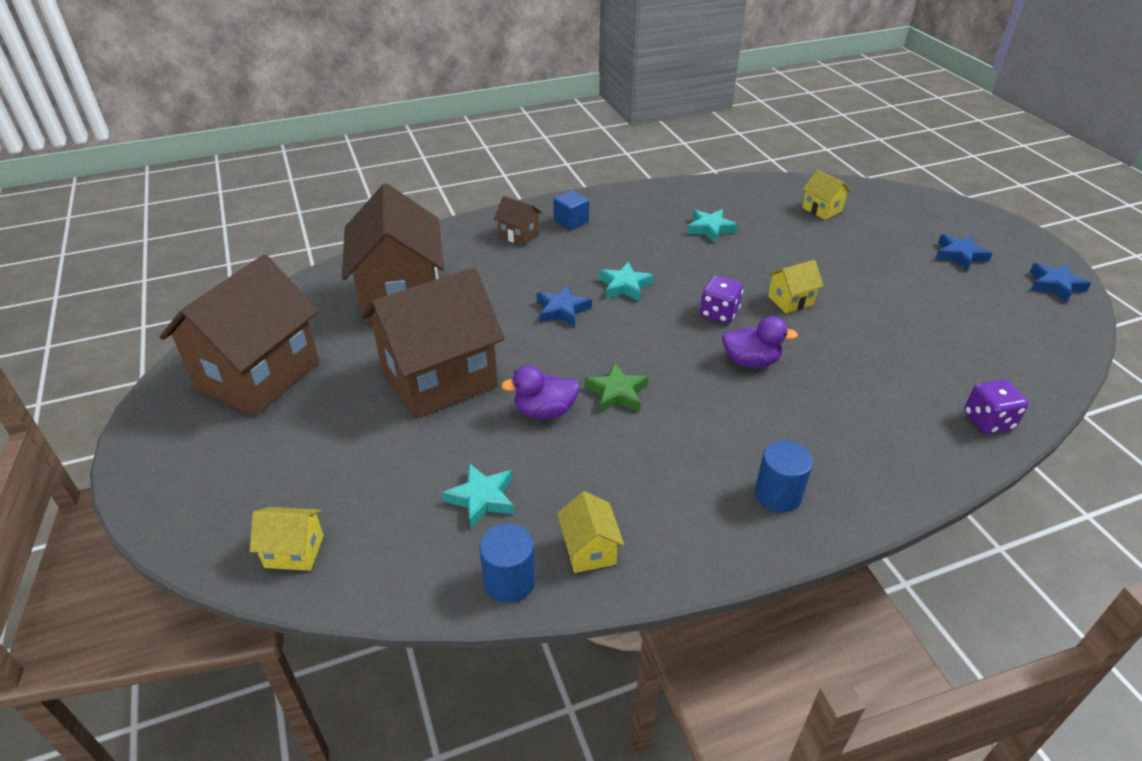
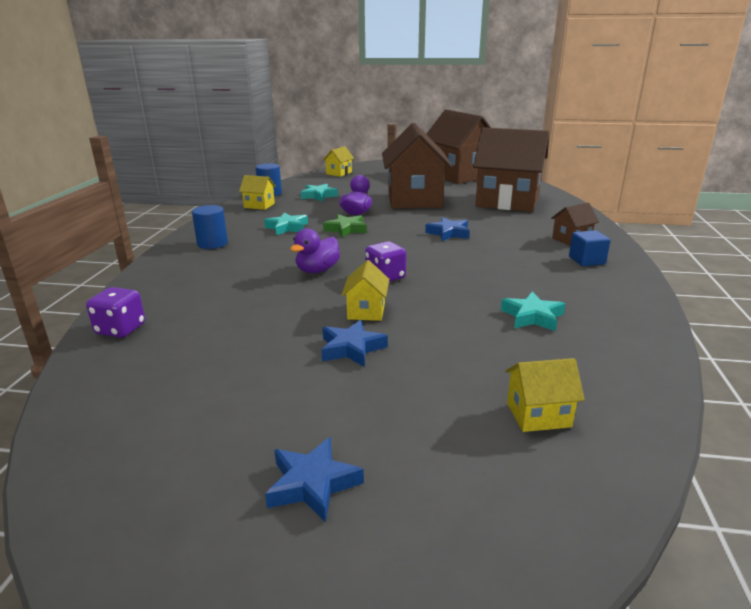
camera: 120 degrees right, 15 degrees down
turquoise star [599,262,654,301] -> turquoise star moved to [264,212,308,235]
blue star [1030,263,1091,303] -> blue star moved to [321,320,388,367]

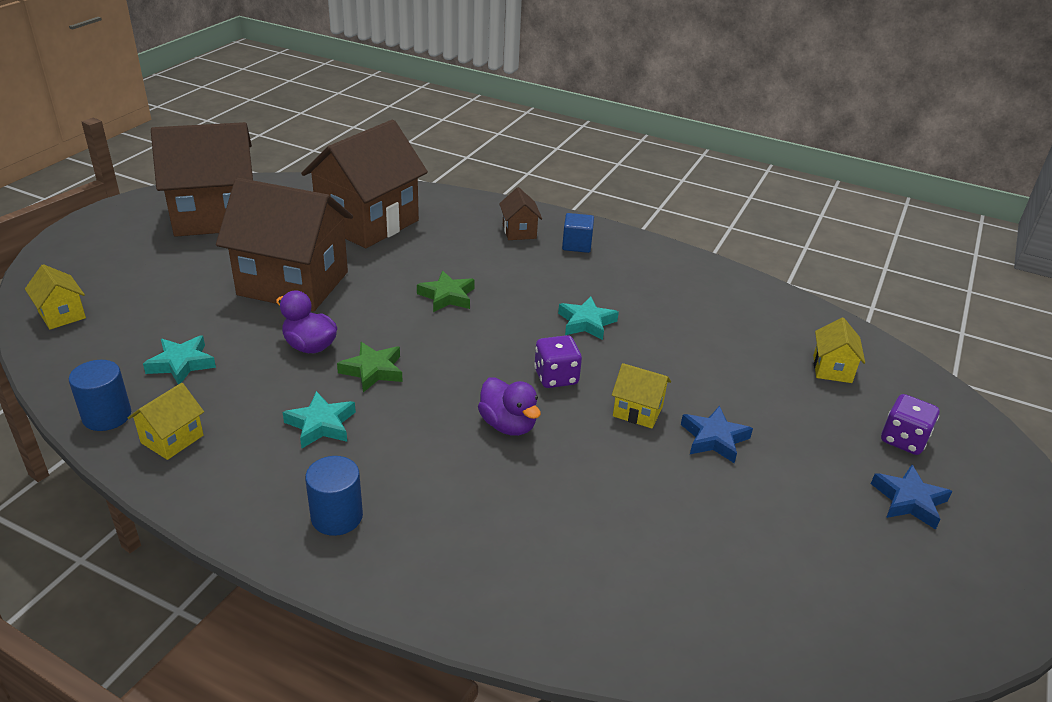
camera: 75 degrees left, 10 degrees up
purple dice [86,287,145,338] -> purple dice moved to [881,394,939,455]
blue star [425,217,470,241] -> green star [417,271,475,312]
turquoise star [501,292,565,331] -> turquoise star moved to [558,296,619,340]

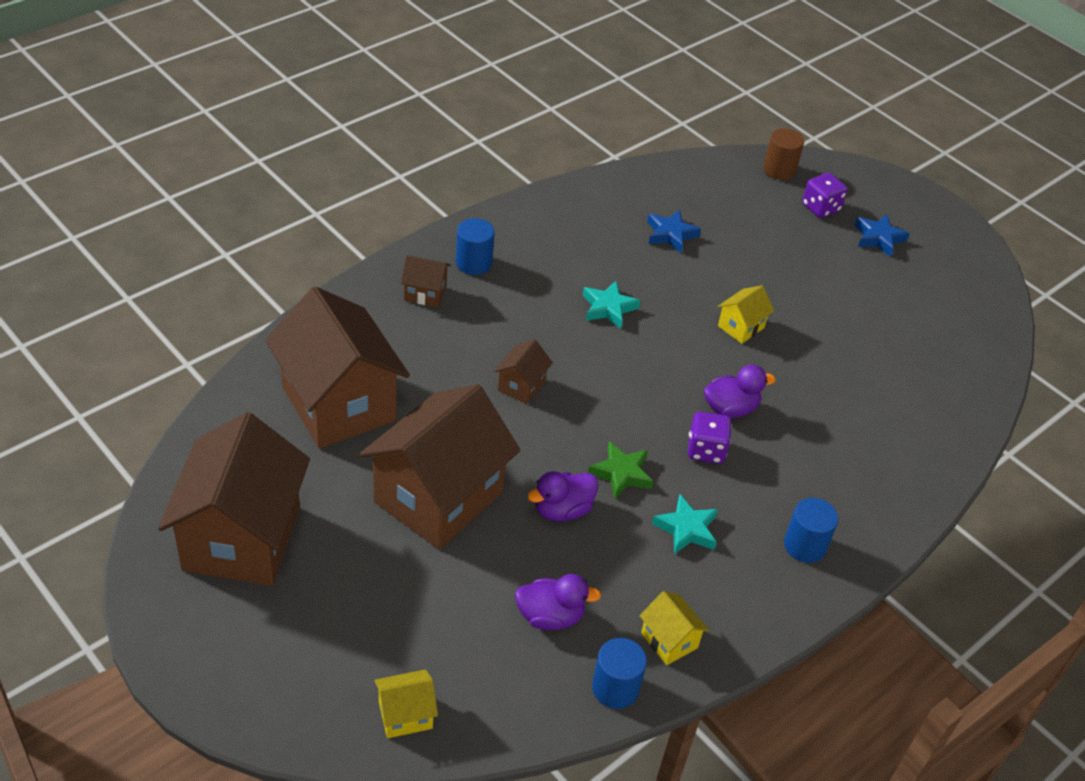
camera: 70 degrees left, 10 degrees up
turquoise star [143,335,216,384] -> purple duck [515,574,601,630]
green star [417,271,475,312] -> brown house [494,339,553,404]
purple dice [534,335,582,388] -> purple dice moved to [688,412,732,464]
blue cube [562,213,594,253] -> blue cylinder [456,218,494,275]
blue star [681,406,753,463] -> blue star moved to [647,210,701,253]
yellow house [813,317,865,383] -> none
none -> brown cylinder [763,128,804,180]

